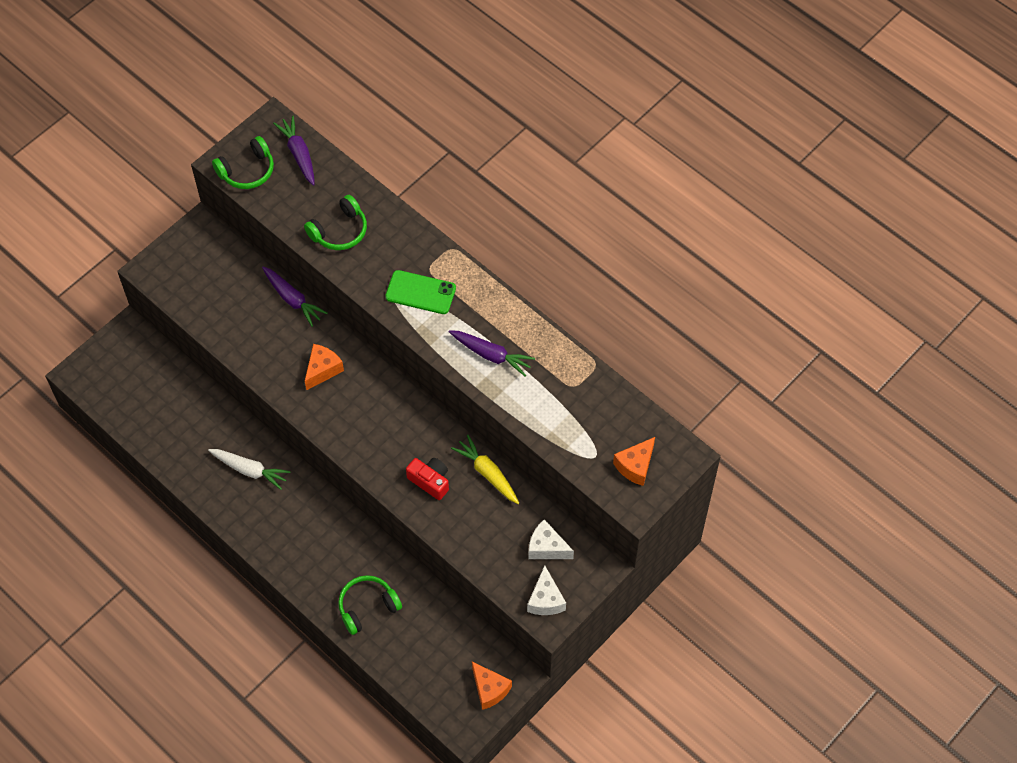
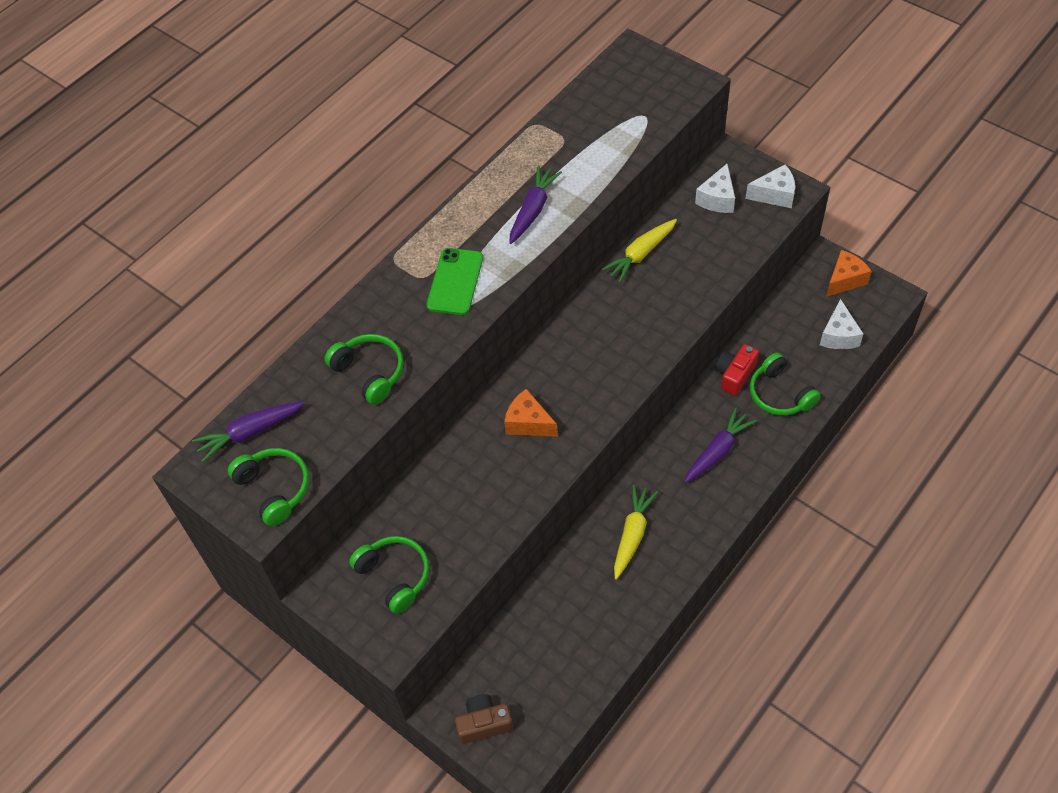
camera: 90 degrees left, 5 degrees down
white carrot [208,449,291,490] -> yellow carrot [614,485,658,579]
purple carrot [262,267,328,327] -> purple carrot moved to [684,407,756,483]
red camera [406,458,449,500] -> red camera moved to [715,344,759,396]
orange cheese [613,437,655,486] -> none
none -> green headphones [349,536,429,614]
none -> brown camera [455,694,513,744]
none -> white cheese [820,299,863,349]

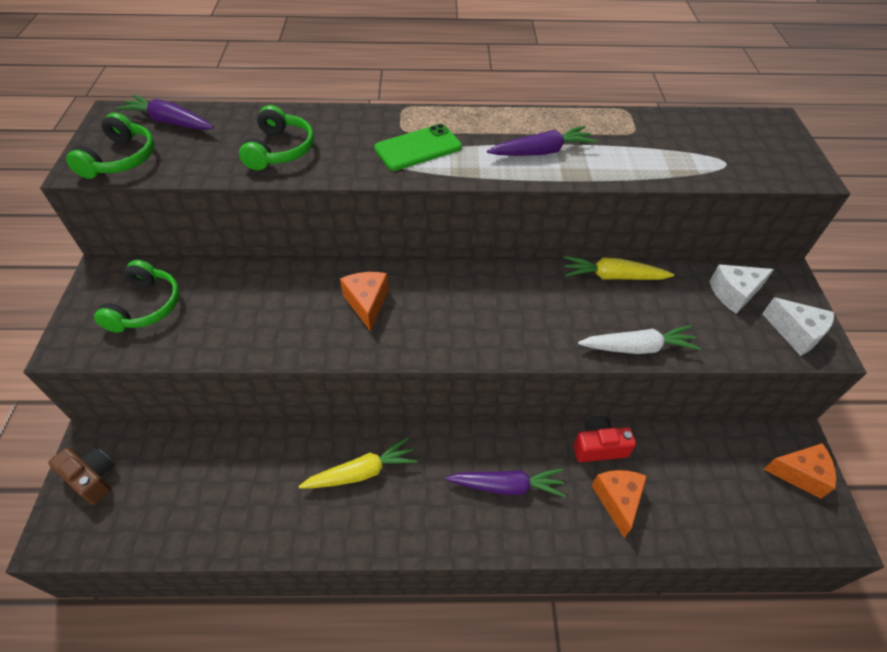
camera: 45 degrees right, 5 degrees down
green headphones [750,352,821,416] -> orange cheese [591,470,647,537]
white cheese [820,299,863,349] -> none
none -> white carrot [578,325,701,354]

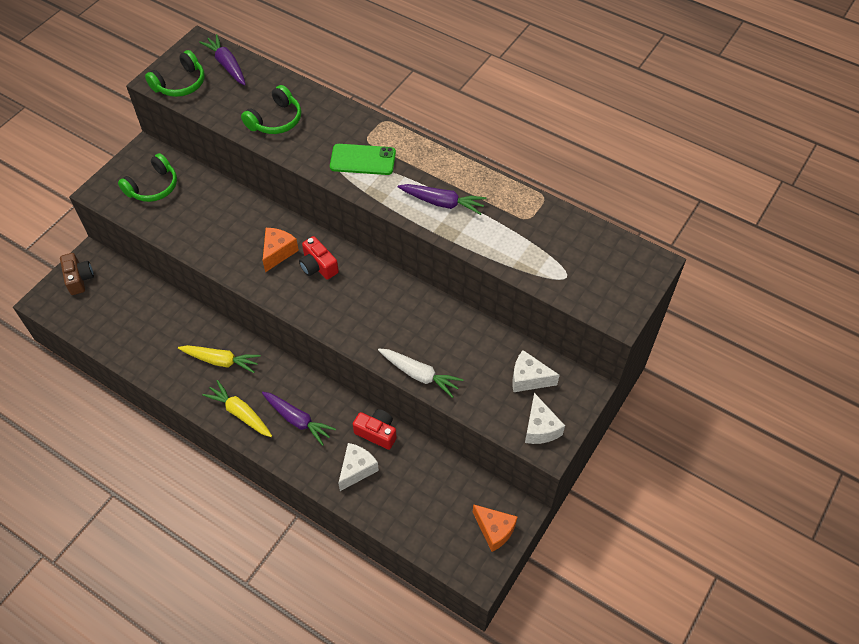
camera: 35 degrees right, 5 degrees up
yellow carrot [563,256,674,280] -> yellow carrot moved to [202,380,272,437]
orange cheese [591,470,647,537] -> white cheese [338,443,379,491]
none -> red camera [299,236,339,280]

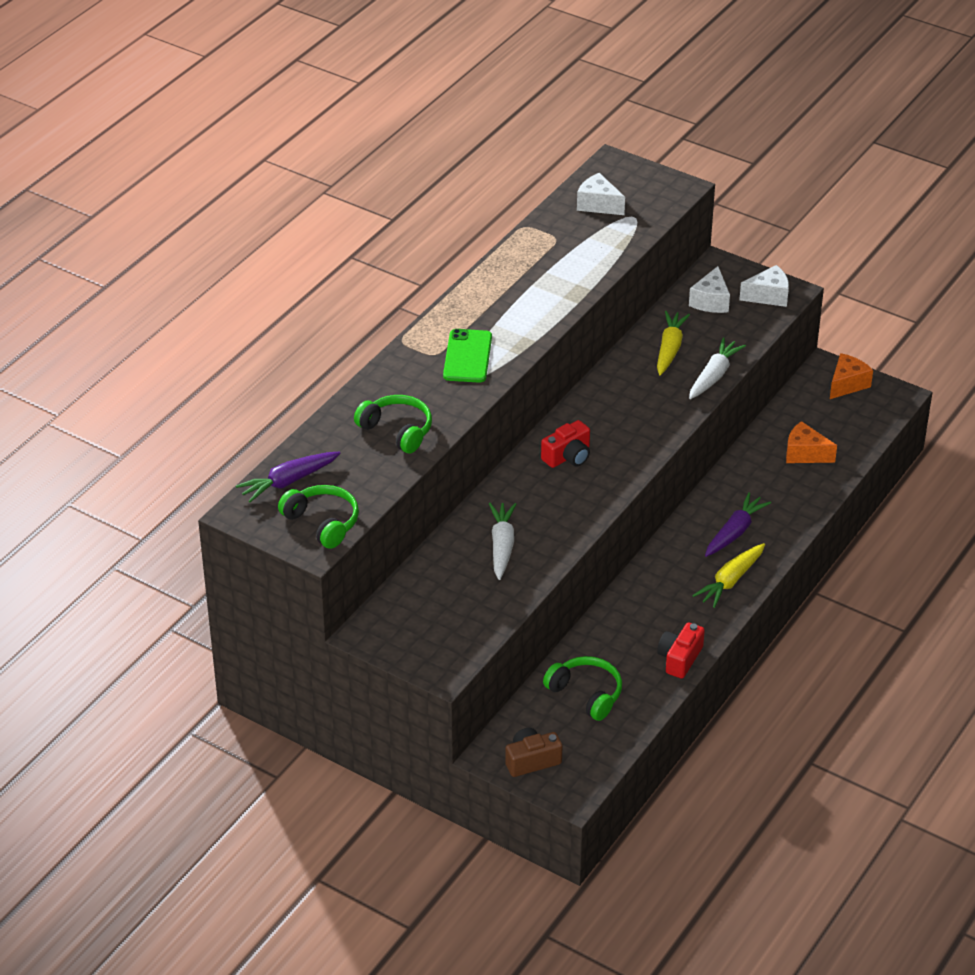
camera: 90 degrees left, 15 degrees down
green headphones [118,153,177,202] -> green headphones moved to [543,656,622,721]
yellow carrot [178,345,261,373] -> yellow carrot moved to [657,311,690,375]
orange cheese [263,228,299,272] -> orange cheese moved to [786,421,837,463]
white cheese [338,443,379,491] -> white cheese moved to [577,173,625,215]
red camera [353,409,397,450] -> red camera moved to [657,622,705,679]
purple carrot [398,184,486,215] -> none
none -> white carrot [489,503,516,580]

